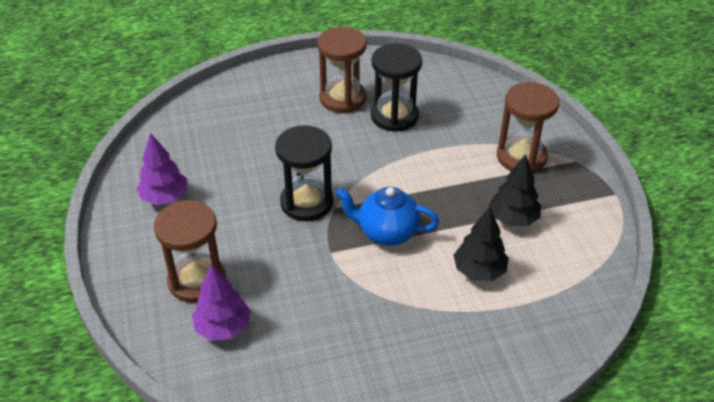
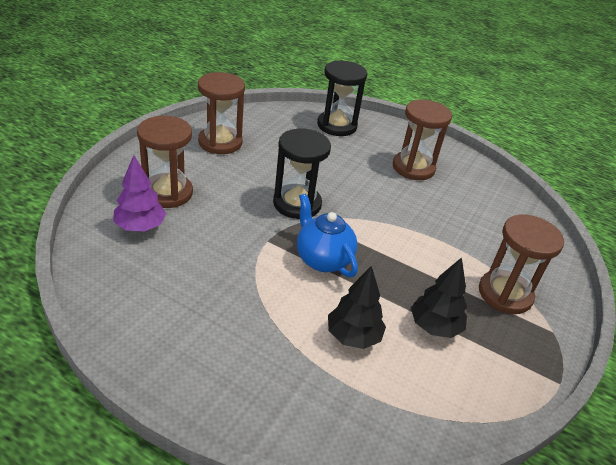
camera: 40 degrees right, 5 degrees down
purple tree [137,133,187,205] -> brown hourglass [198,72,245,154]
black hourglass [371,43,422,132] -> black hourglass moved to [317,60,367,136]

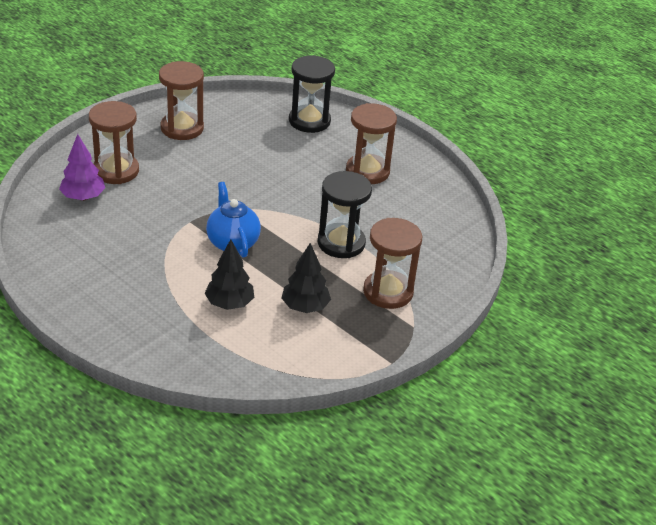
camera: 15 degrees right, 0 degrees up
black hourglass [273,129,331,219] -> black hourglass moved to [318,171,372,258]

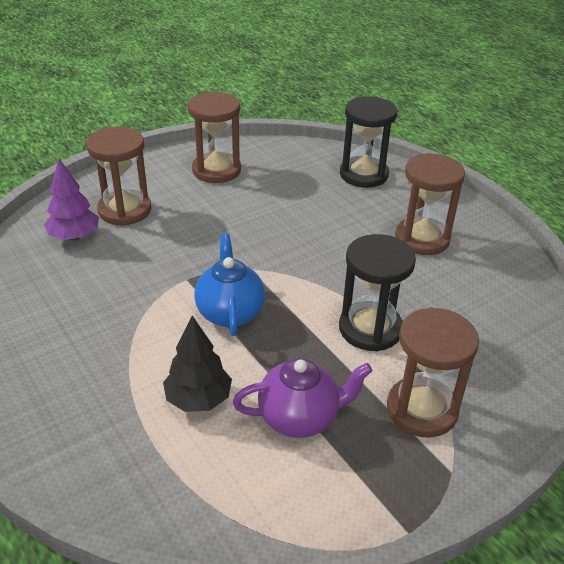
camera: 15 degrees right, 0 degrees up
black tree [281,243,331,313] -> purple teapot [233,358,373,438]

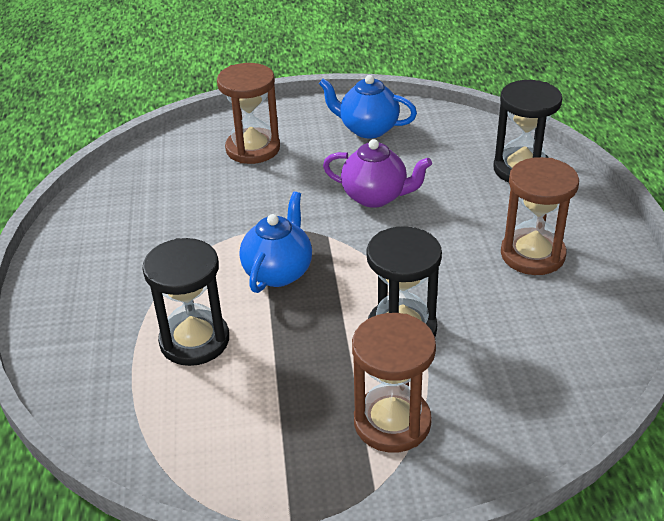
camera: 30 degrees right, 0 degrees up
purple tree [44,159,99,241] -> none
black tree [163,316,232,412] -> black hourglass [142,238,229,366]
brown hourglass [188,92,241,183] -> blue teapot [319,75,417,139]
purple teapot [233,358,373,438] -> purple teapot moved to [323,139,432,208]

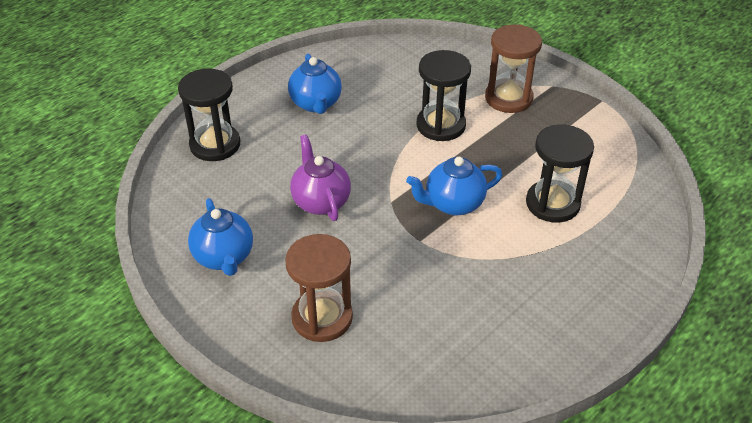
camera: 130 degrees left, 5 degrees up
brown hourglass [501,157,579,275] -> blue teapot [288,53,342,114]

